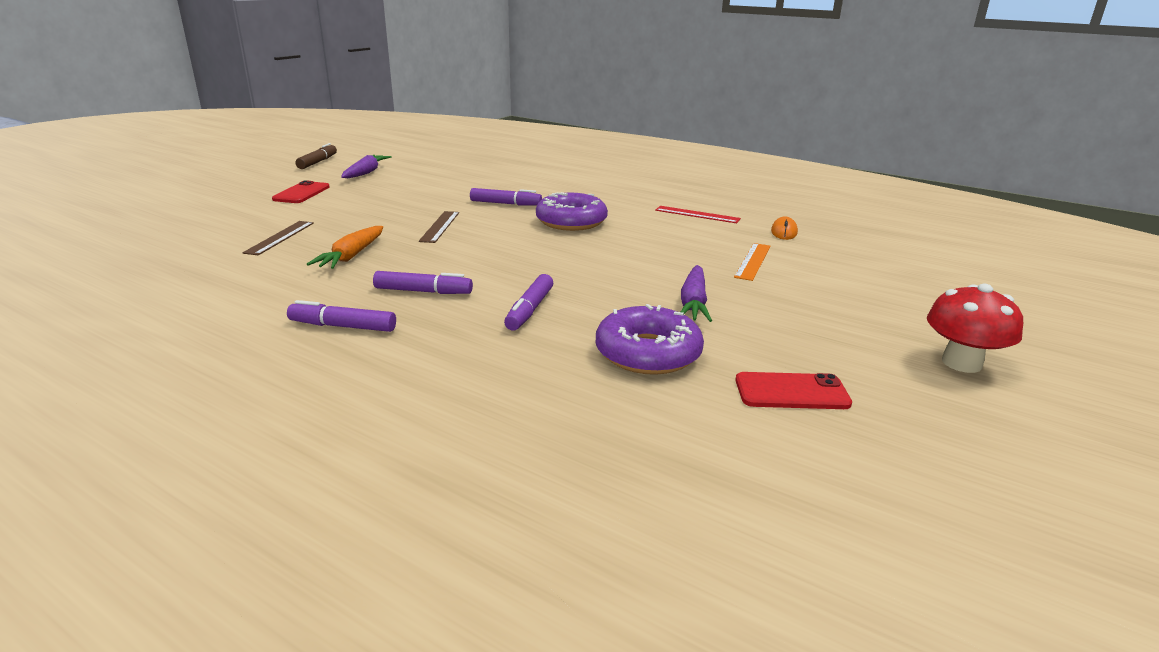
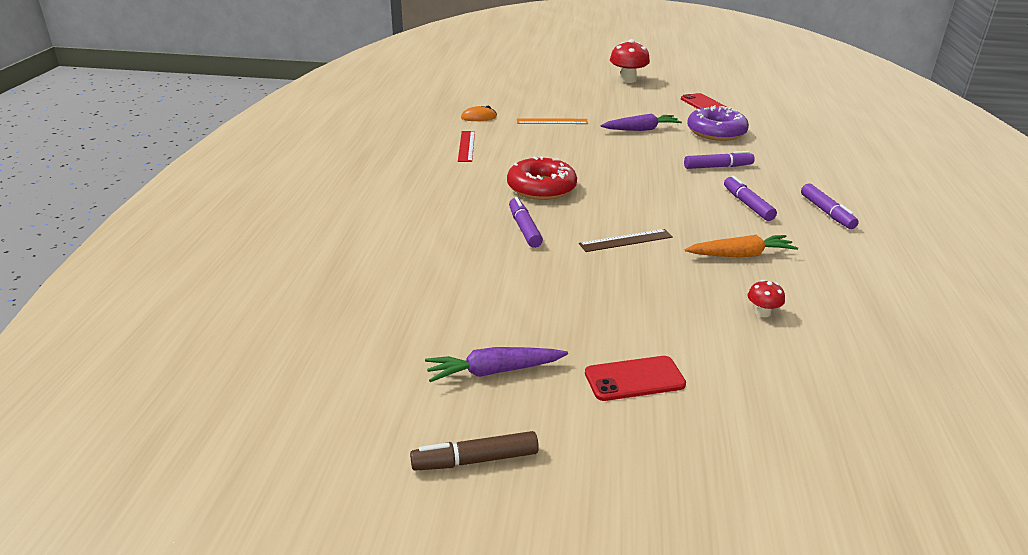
camera: 115 degrees left, 5 degrees up
brown ruler [242,221,314,255] -> red mushroom [747,280,785,317]
purple donut [536,192,608,231] -> red donut [507,156,577,200]

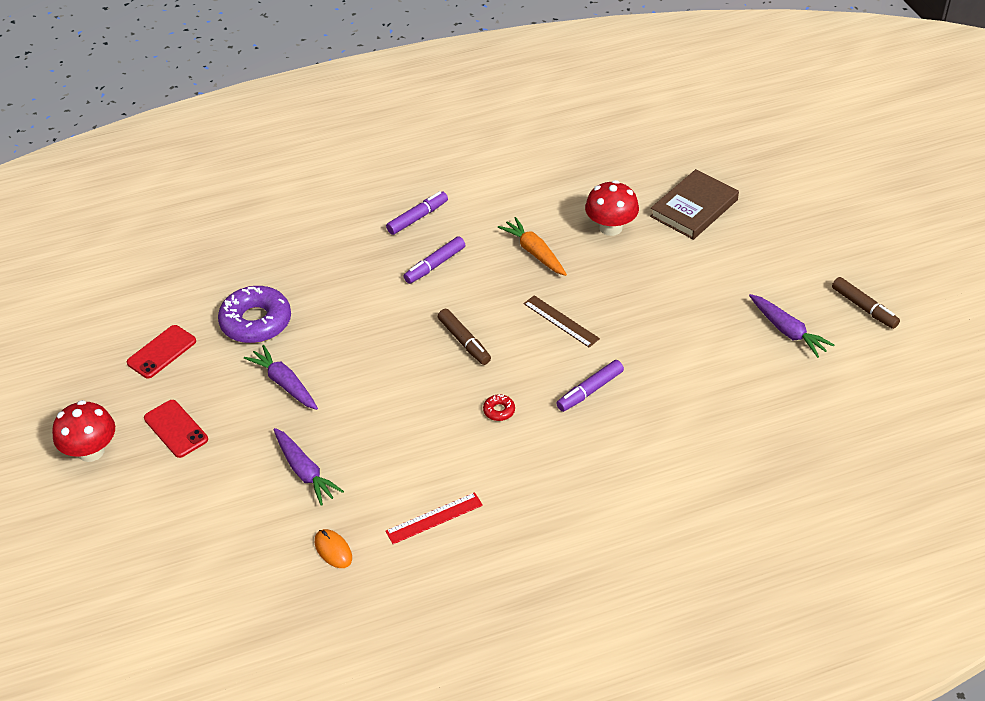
camera: 115 degrees left, 15 degrees up
red donut [507,156,577,200] -> red donut [483,394,515,421], size x0.42
orange ruler [517,118,588,124] -> purple carrot [273,428,344,506]
red phone [585,356,686,401] -> red phone moved to [144,400,208,458]
purple marker [684,151,755,169] -> none
red mushroom [747,280,785,317] -> red mushroom [585,180,639,236], size x1.97
none -> brown marker [438,309,491,365]
none -> brown book [650,169,739,240]

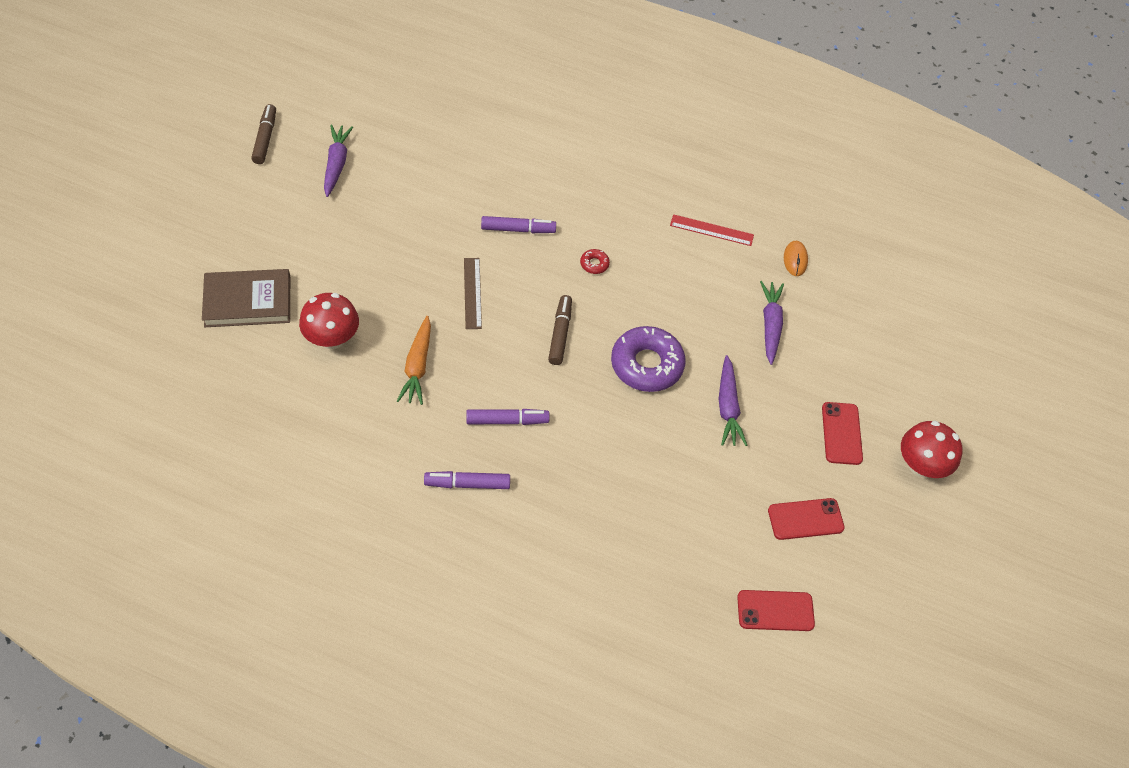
camera: 145 degrees left, 10 degrees up
purple donut [218,286,291,343] -> purple donut moved to [611,326,686,392]
none -> red phone [737,590,815,631]

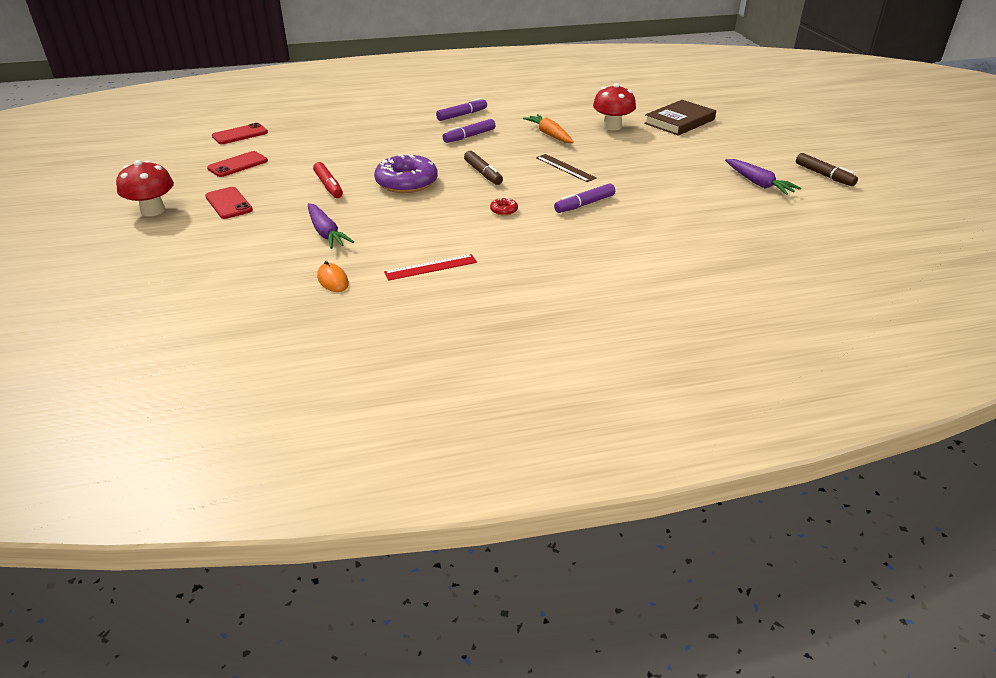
camera: 150 degrees right, 20 degrees down
purple carrot [719,355,747,446] -> red marker [313,162,343,198]

